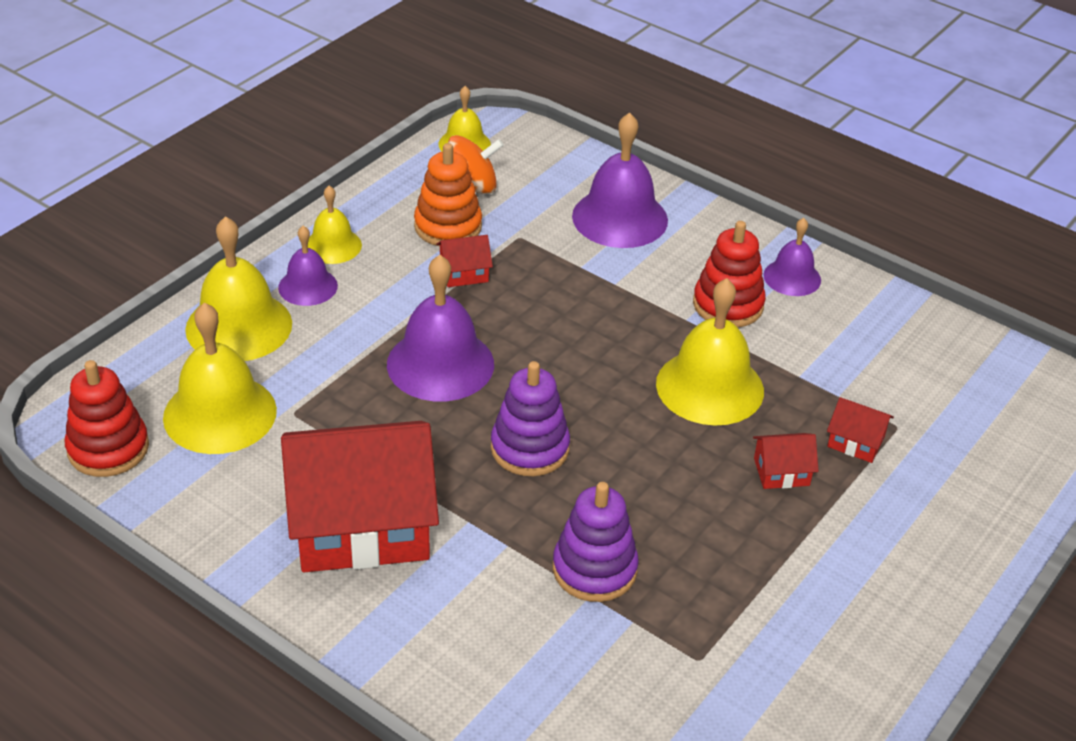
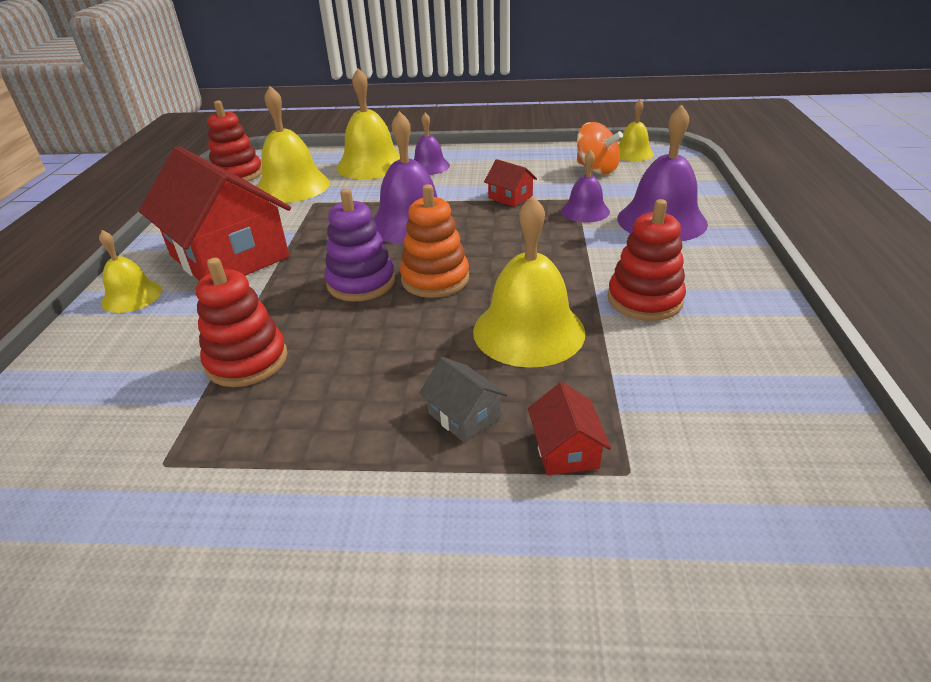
camera: 60 degrees right, 5 degrees down
yellow bell [308,186,362,264] -> yellow bell moved to [99,230,162,313]
orange stacking toy [414,143,482,246] -> orange stacking toy moved to [400,184,469,298]
purple stacking toy [553,482,639,602] -> red stacking toy [196,258,288,387]
red house [753,433,819,489] -> grey house [419,357,507,442]
purple bell [763,218,821,296] -> purple bell moved to [561,149,610,222]

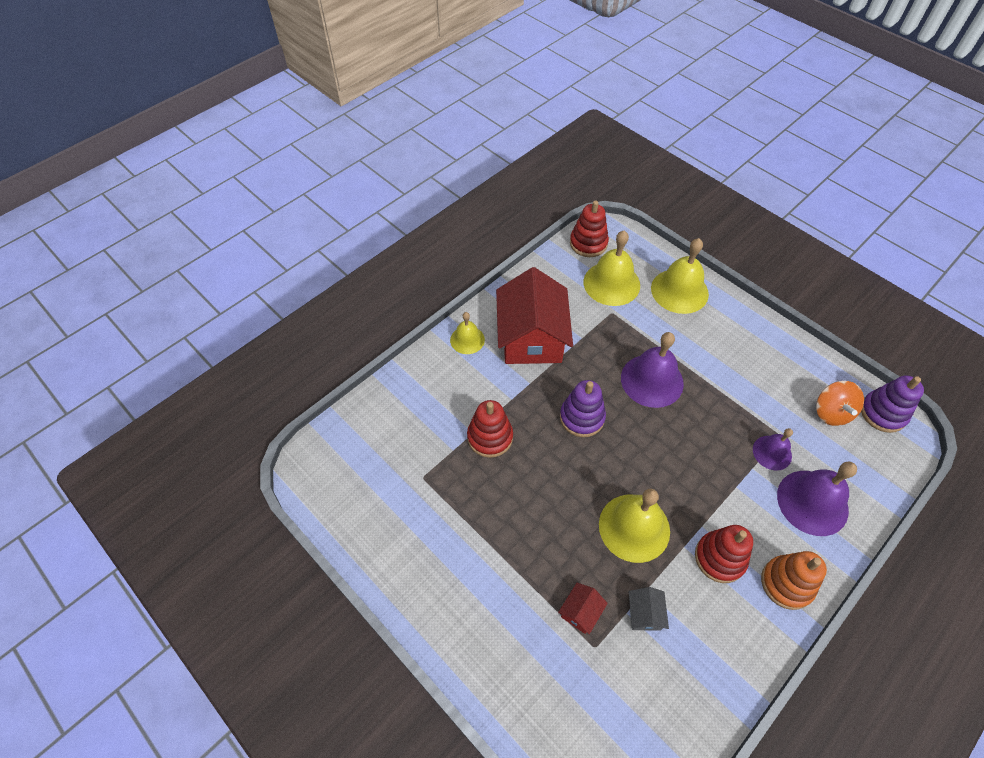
camera: 40 degrees right, 20 degrees up
orange stacking toy [400,184,469,298] -> orange stacking toy moved to [761,551,827,610]
purple bell [414,112,450,175] -> none
grey house [419,357,507,442] -> grey house moved to [629,587,669,631]
red house [484,159,537,207] -> none
yellow bell [618,99,654,161] -> purple stacking toy [861,375,924,433]

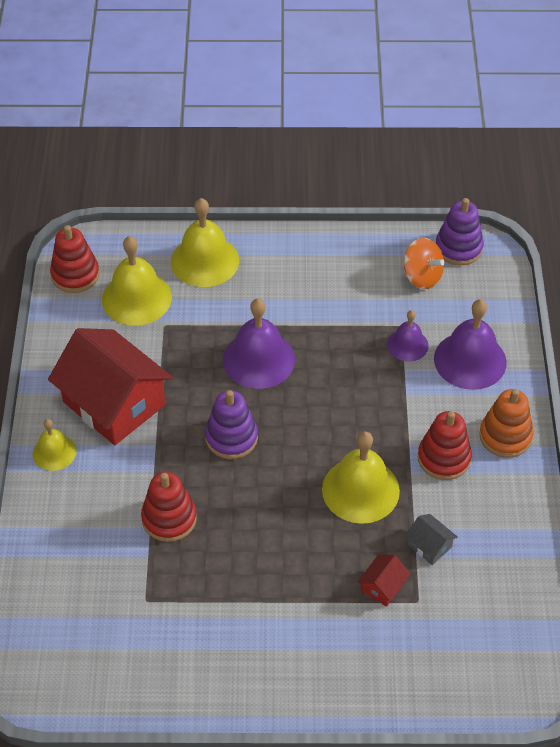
camera: 45 degrees left, 5 degrees down
red house [558,583,608,634] -> red house turned 45 degrees clockwise [358,554,411,607]

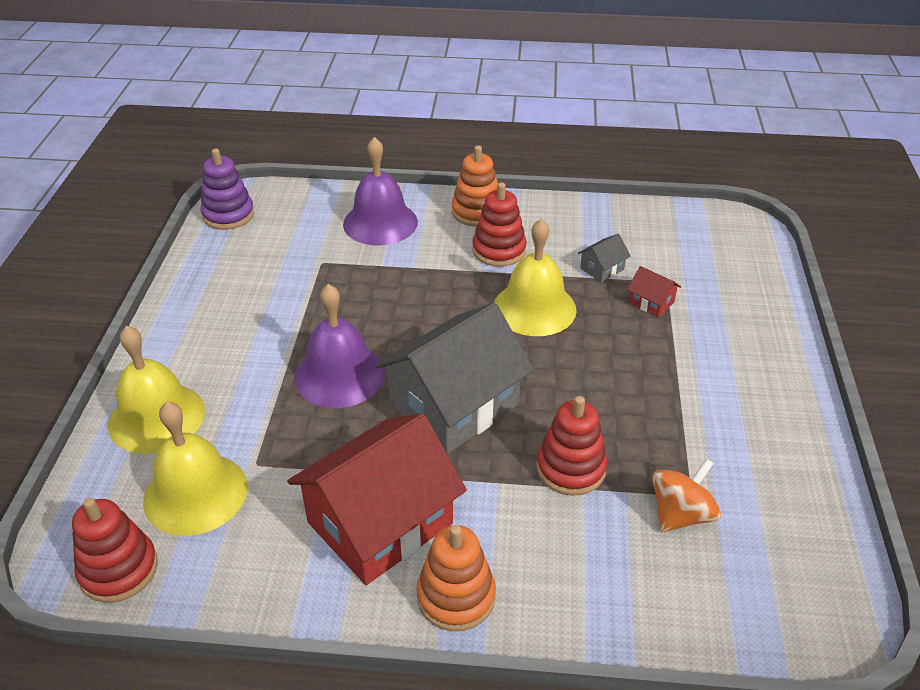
camera: 85 degrees left, 10 degrees down
yellow bell [33,419,77,471] -> orange stacking toy [416,525,496,631]
purple stacking toy [205,390,258,459] -> grey house [375,303,534,454]
purple bell [387,310,429,362] -> none
orange spinning top [404,238,445,289] -> orange spinning top moved to [652,458,721,532]

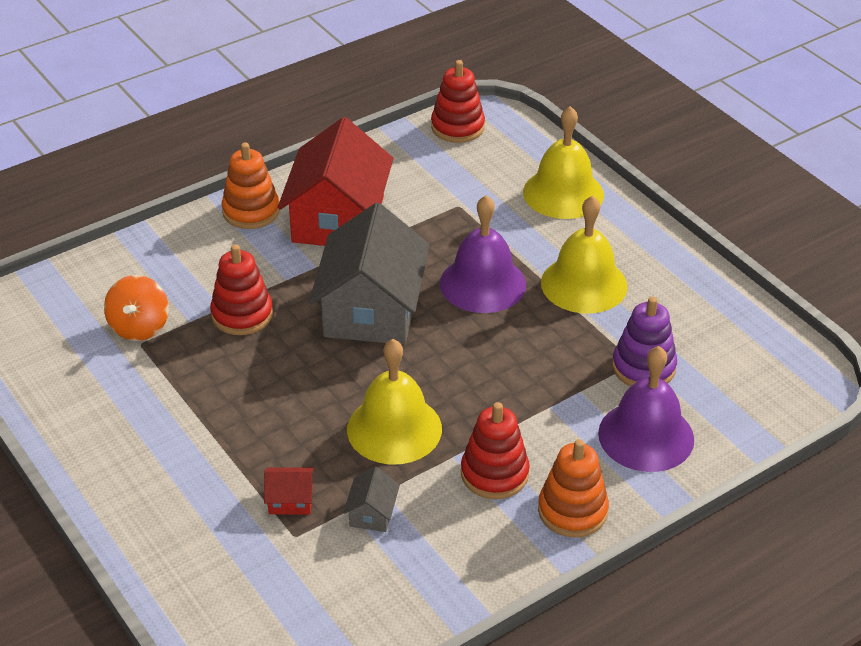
camera: 140 degrees right, 0 degrees up
yellow bell [143,401,247,536] -> yellow bell moved to [541,195,628,314]
purple stacking toy [200,148,254,230] -> purple stacking toy moved to [612,297,677,386]

